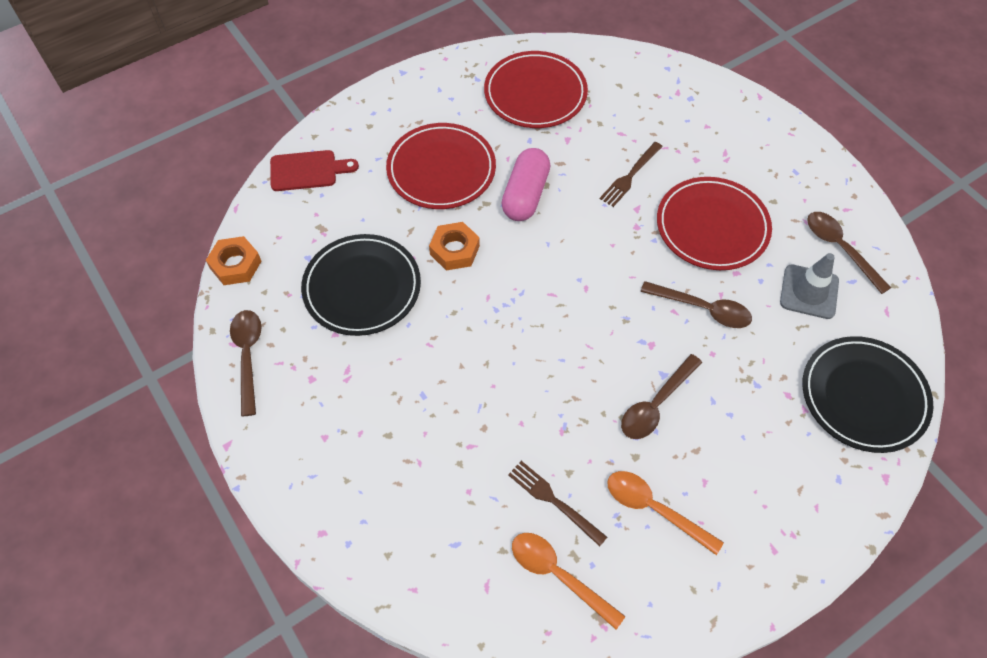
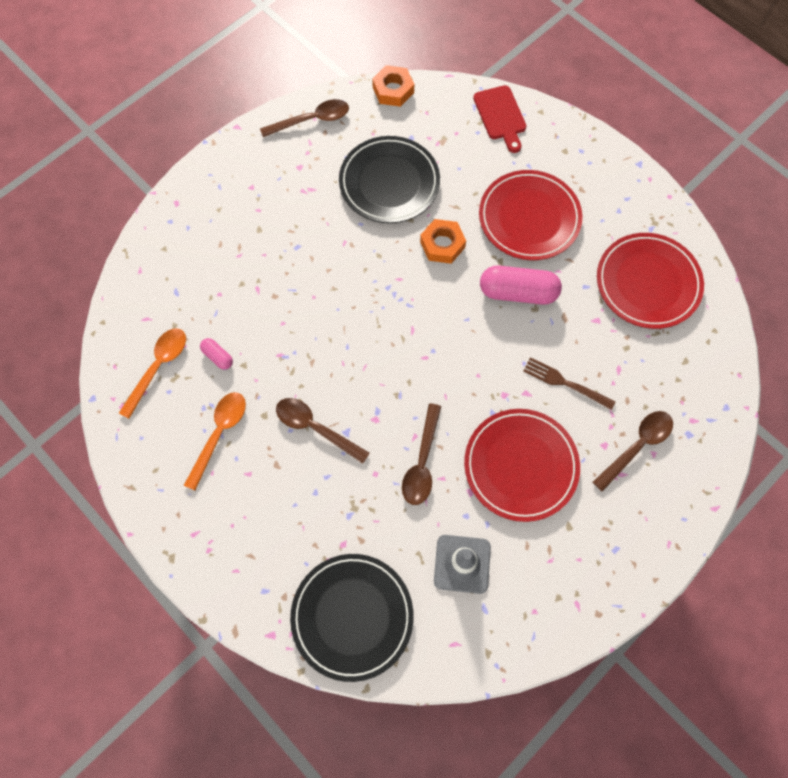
camera: 80 degrees right, 10 degrees up
brown fork [508,461,607,546] -> pink capsule [200,338,233,370]
brown spoon [807,212,891,294] -> brown spoon moved to [593,411,673,492]

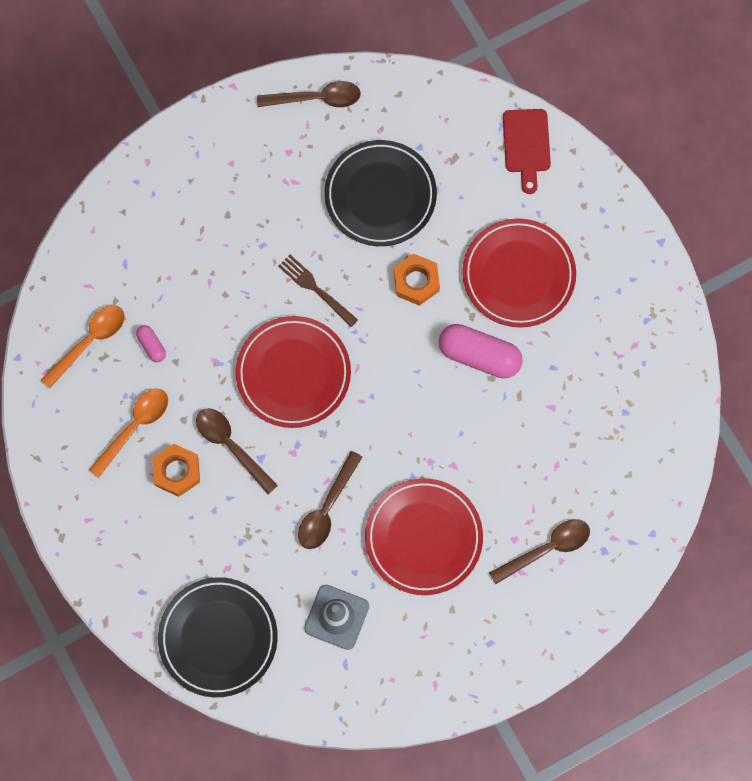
camera: 15 degrees right, 5 degrees up
orange nut [372,65,414,107] -> orange nut moved to [152,444,200,497]
brown fork [523,357,616,410] -> brown fork moved to [278,255,358,327]
red plate [597,233,704,329] -> red plate moved to [235,316,351,428]

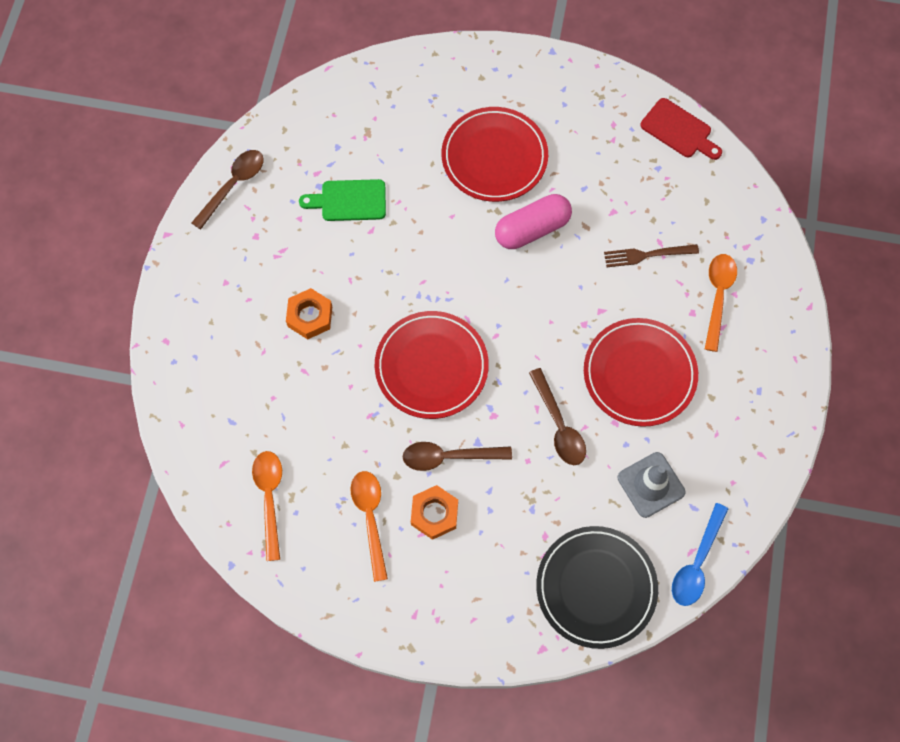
camera: 50 degrees left, 5 degrees down
pink capsule [136,325,166,362] -> none
brown fork [278,255,358,327] -> brown fork moved to [604,244,699,267]
black plate [324,140,437,246] -> green cutting board [299,179,386,221]
orange nut [394,254,440,306] -> orange nut moved to [286,288,332,339]
brown spoon [489,519,590,584] -> orange spoon [705,254,737,352]
red cutting board [503,109,551,194] -> red cutting board moved to [640,98,722,160]
none -> blue spoon [672,503,728,606]

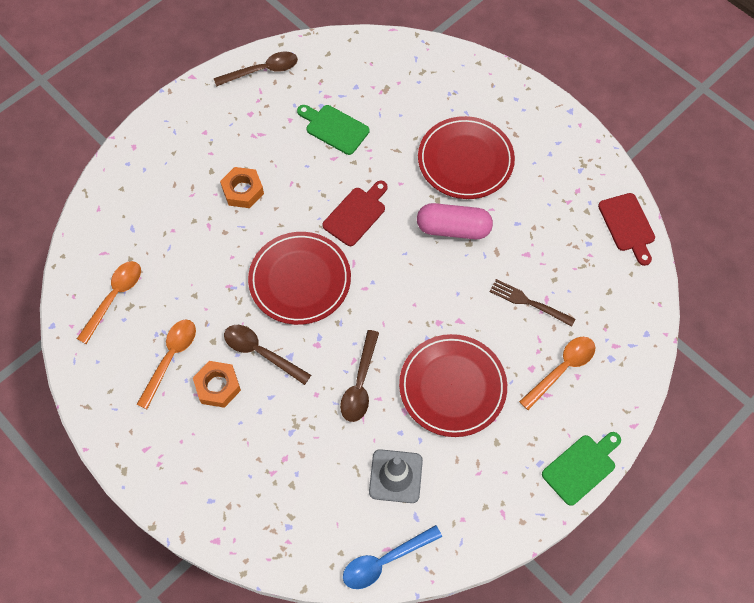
camera: 35 degrees right, 5 degrees down
black plate [536,526,658,649] -> none
none -> red cutting board [323,181,388,246]
none -> green cutting board [542,432,621,506]

